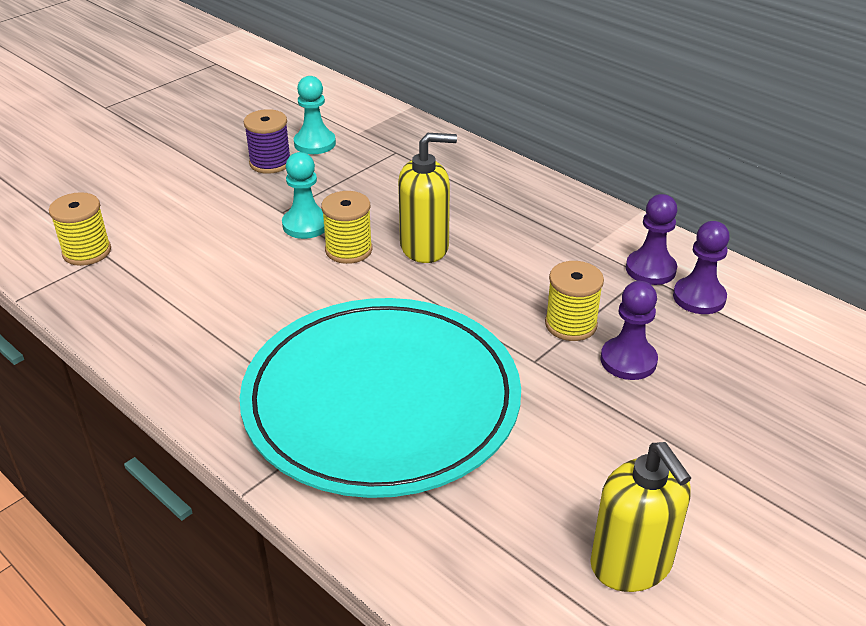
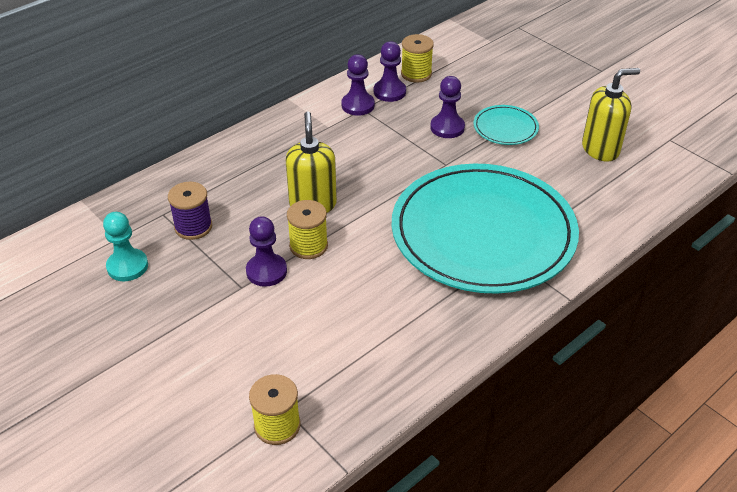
camera: 85 degrees left, 5 degrees up
purple spool [244,109,290,174] -> purple spool moved to [168,182,212,240]
turquoise pawn [282,152,325,239] -> purple pawn [246,216,287,287]
yellow spool [545,261,604,341] -> yellow spool moved to [401,34,434,83]
none -> turquoise plate [473,105,539,145]

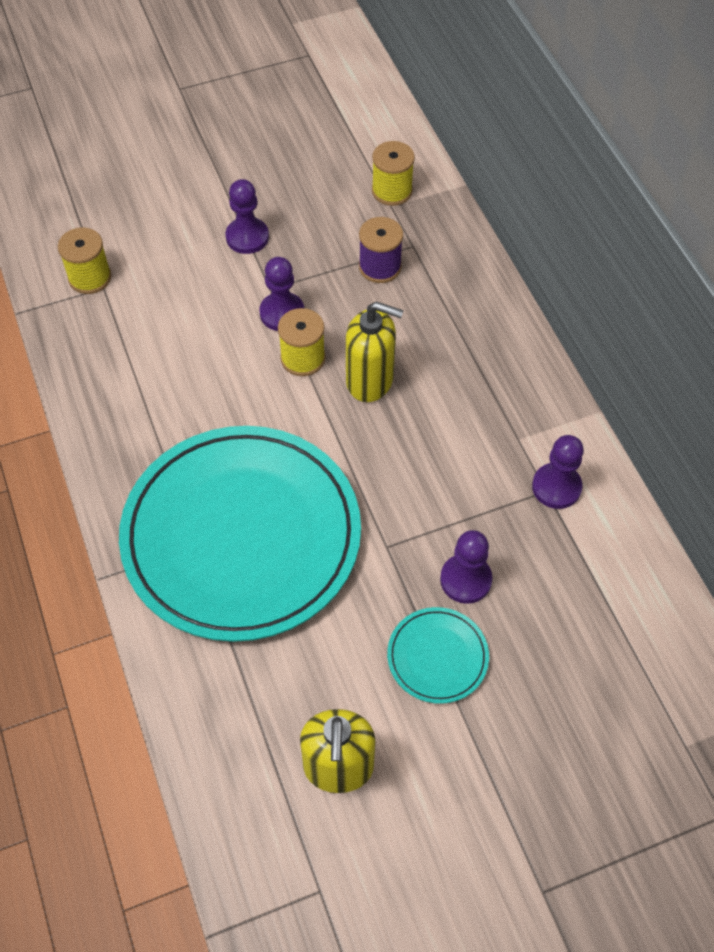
camera: 110 degrees right, 15 degrees up
turquoise pawn [103,212,148,281] -> none
purple pawn [374,41,406,102] -> purple pawn moved to [225,179,269,254]
yellow spool [401,34,434,83] -> yellow spool moved to [372,141,415,206]

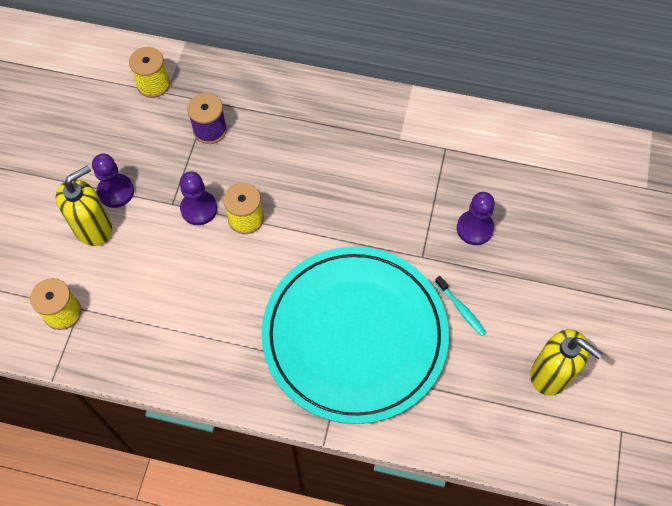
camera: 55 degrees left, 5 degrees up
yellow soap dispenser [346,301,404,402] -> yellow soap dispenser moved to [56,165,112,246]
turquoise plate [387,607,489,704] -> none
purple pawn [532,435,584,509] -> none
none -> turquoise toothbrush [435,276,486,336]

